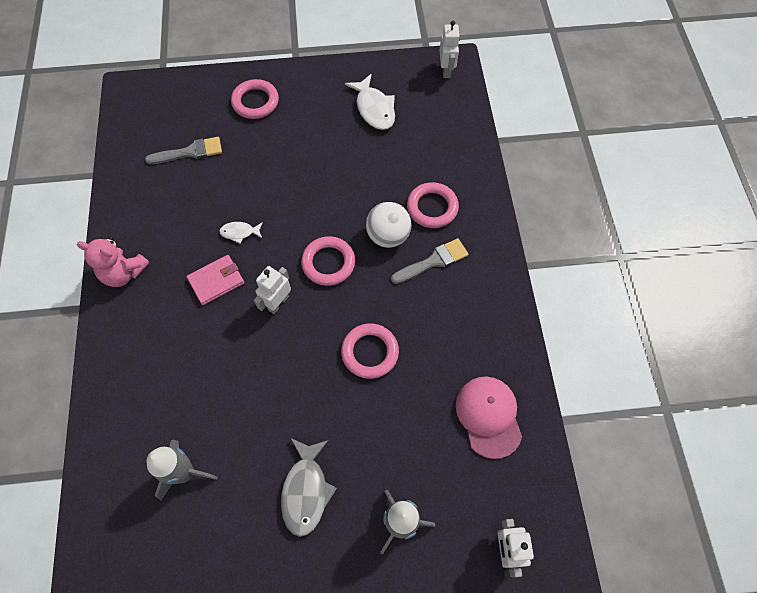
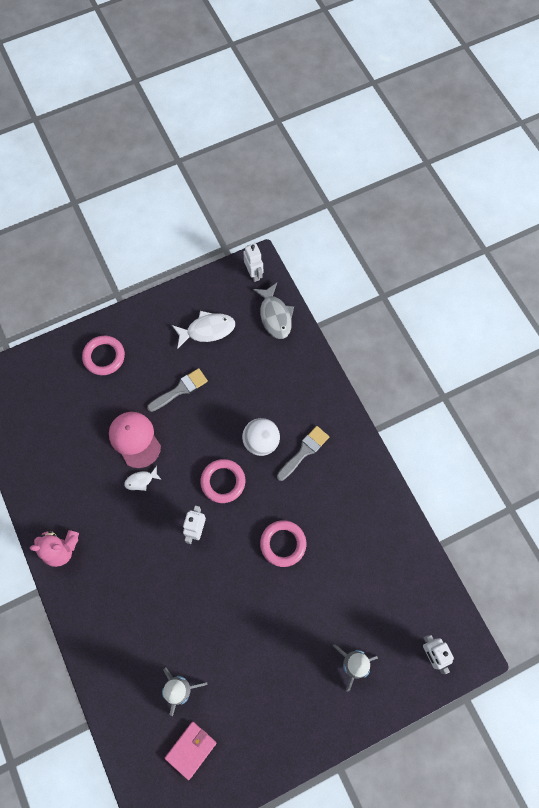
camera: 20 degrees left, 5 degrees up
grey brush [145,137,222,164] -> grey brush moved to [147,368,208,412]
pink wallet [187,255,244,305] -> pink wallet moved to [165,722,217,780]
grey fish [281,438,337,537] -> grey fish moved to [253,283,294,339]
white fish [345,74,395,130] -> white fish turned 60 degrees counterclockwise [172,311,235,349]
pink ring [407,182,459,228] -> none
pink cap [456,377,522,459] -> pink cap moved to [109,412,161,468]

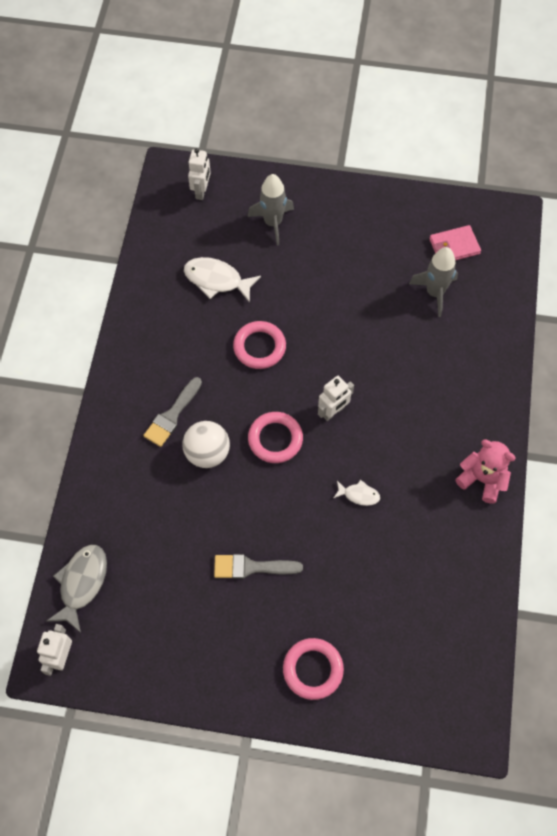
camera: 145 degrees left, 5 degrees down
pink cap [109,412,161,468] -> none
white fish [172,311,235,349] -> white fish moved to [184,257,261,303]
grey brush [277,426,329,481] -> grey brush turned 45 degrees counterclockwise [143,377,202,447]

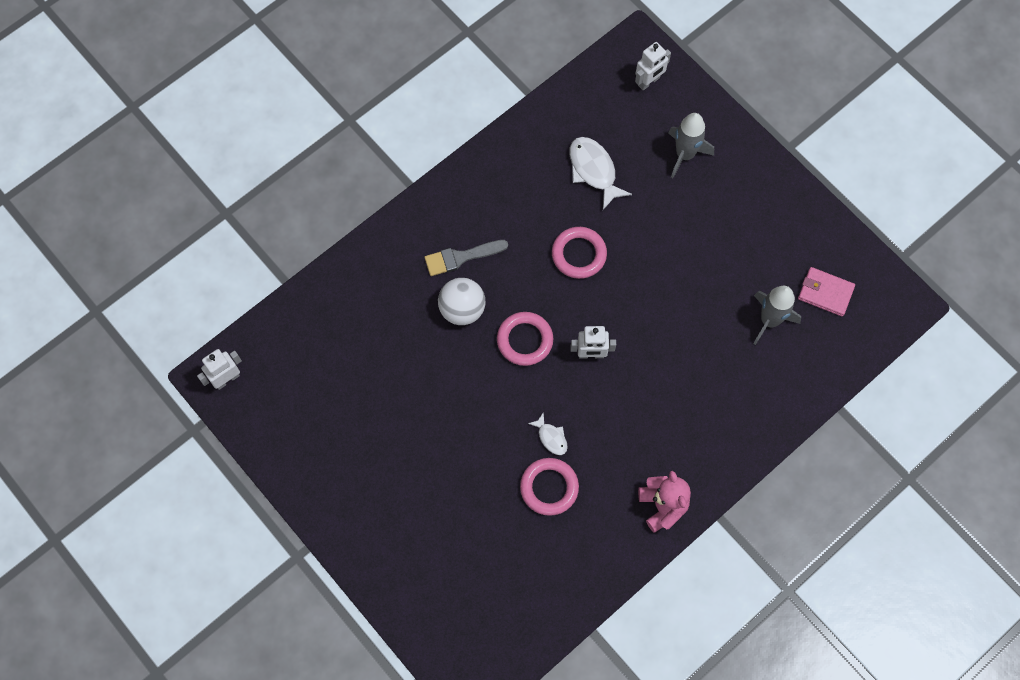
camera: 40 degrees right, 5 degrees up
grey fish [46,545,107,633] -> none
grey brush [214,554,303,579] -> none
pink ring [283,638,344,700] -> pink ring moved to [520,458,579,516]

